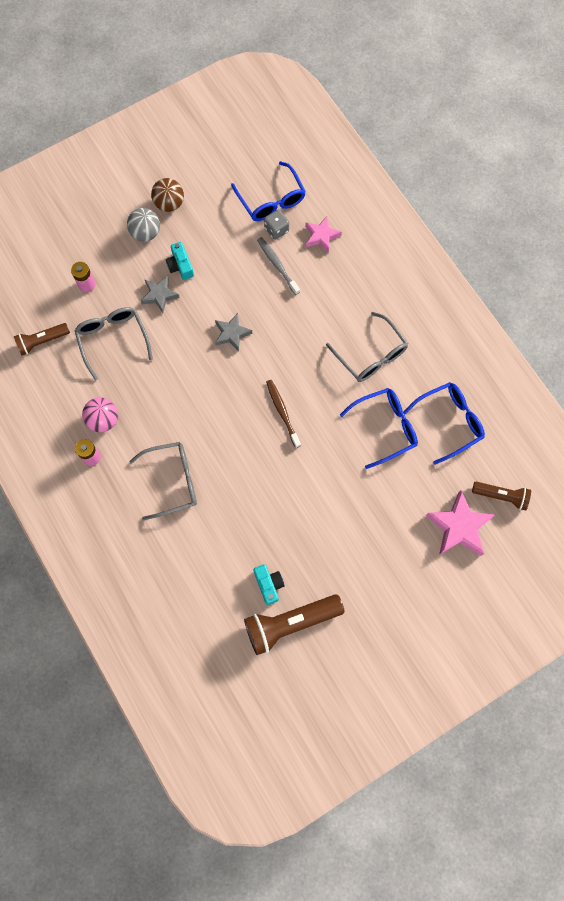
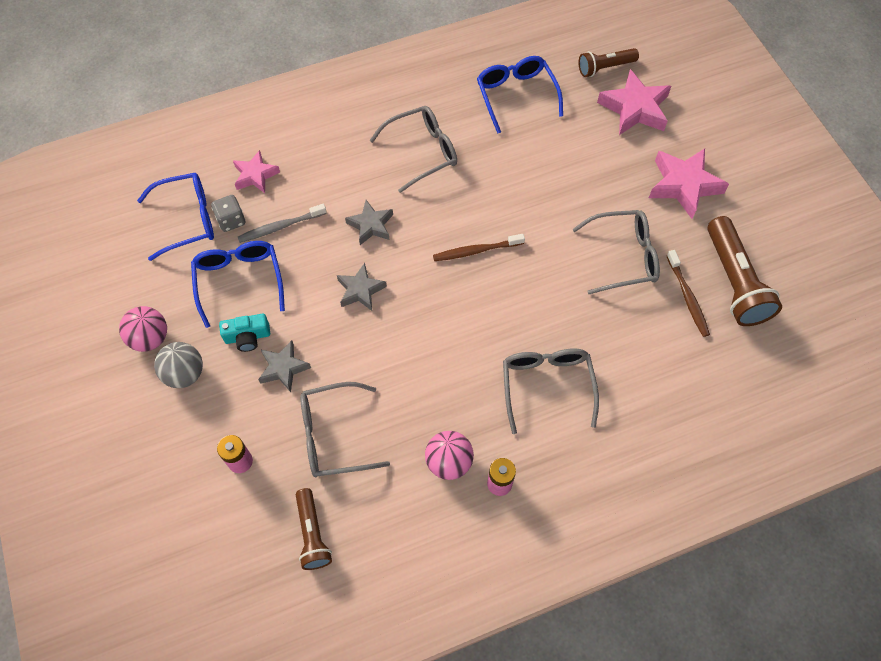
camera: 80 degrees left, 10 degrees down
brown ball [151,178,184,212] -> pink ball [119,306,167,352]
turquoise camera [253,564,285,605] -> brown toothbrush [667,250,710,337]
blue glasses [340,388,418,469] -> blue glasses moved to [191,241,285,328]
brown flashlight [472,482,531,510] -> brown flashlight turned 135 degrees counterclockwise [578,48,639,77]
none -> grey star [345,200,393,245]
none -> grey glasses [573,210,660,294]
none -> pink star [649,148,729,219]

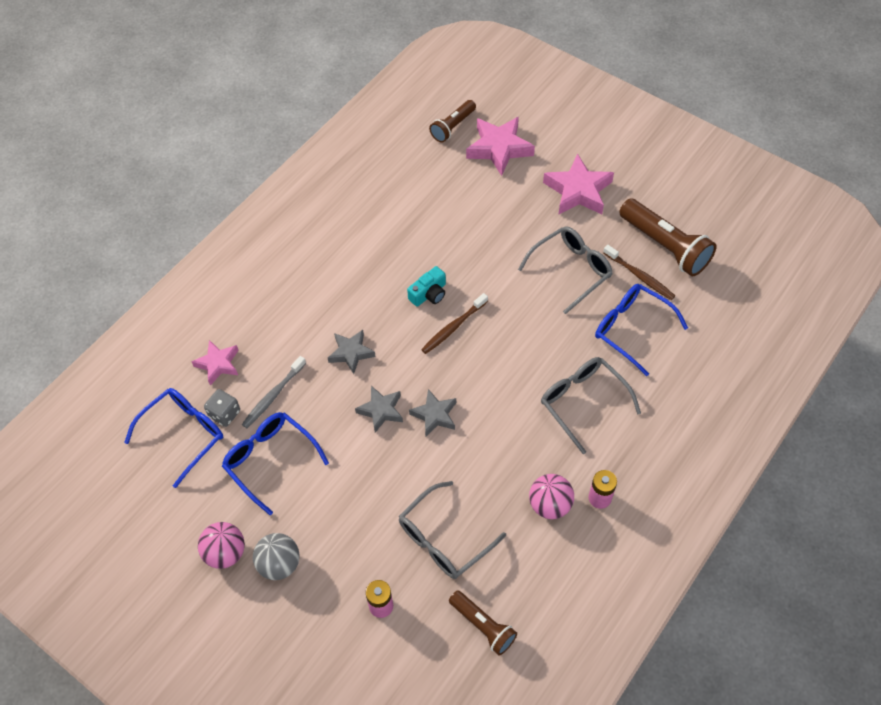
camera: 30 degrees left, 5 degrees down
turquoise camera [219,314,270,352] -> turquoise camera moved to [407,266,446,307]
grey star [258,340,311,392] -> grey star moved to [409,389,456,436]
grey glasses [370,106,457,193] -> none
blue glasses [477,56,563,133] -> blue glasses moved to [595,284,688,376]

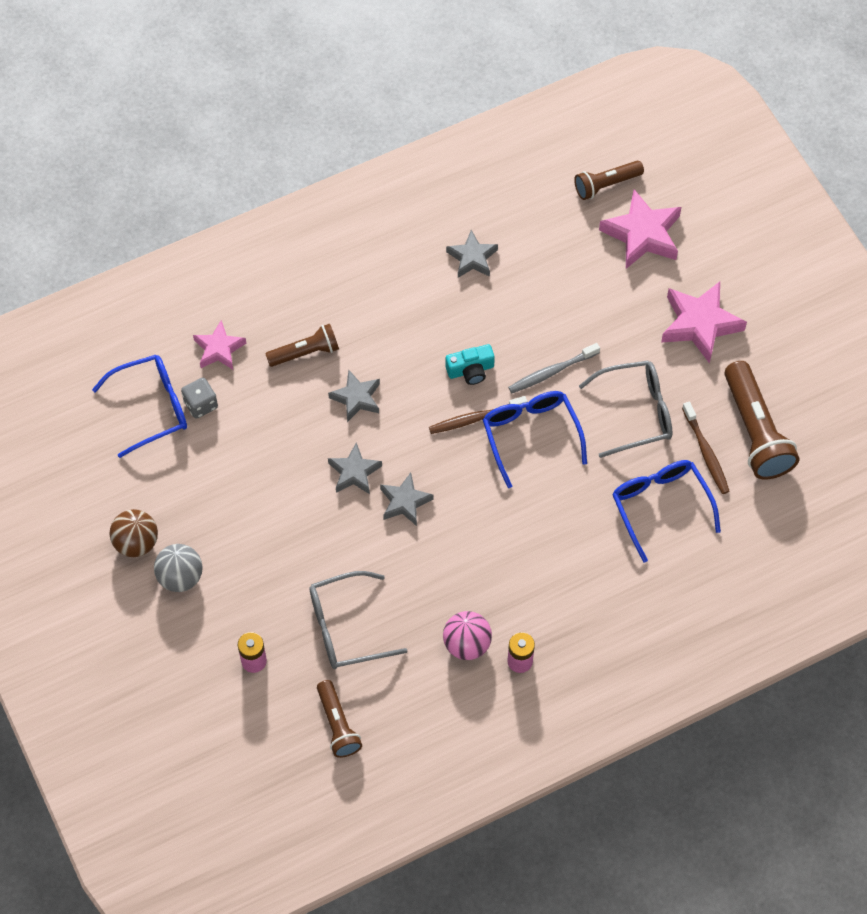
camera: 25 degrees right, 5 degrees up
pink ball [198,522,245,569] -> brown ball [110,509,158,557]
blue glasses [222,412,329,515] -> blue glasses moved to [483,391,587,488]
grey toothbrush [242,356,306,428] -> grey toothbrush moved to [508,343,600,393]
grey glasses [541,357,641,454] -> none
none -> brown flashlight [265,324,339,367]
none -> grey star [446,230,498,278]

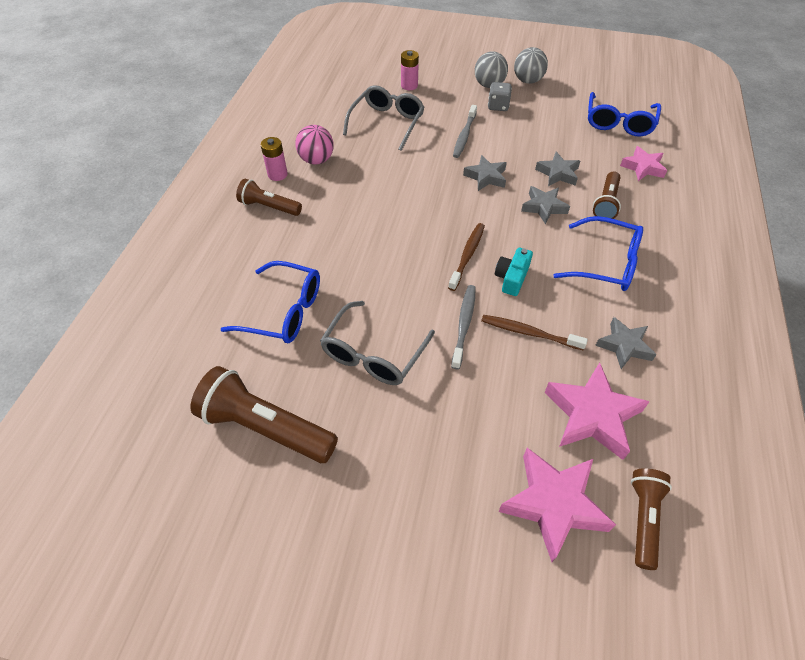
camera: 130 degrees right, 10 degrees down
brown ball [110,509,158,557] -> grey ball [514,47,548,84]
grey dice [181,378,218,419] -> grey dice moved to [488,82,512,111]
brown flashlight [317,680,362,758] -> brown flashlight moved to [236,179,302,216]
grey star [380,473,434,526] -> grey star moved to [535,152,580,186]
blue glasses [483,391,587,488] -> blue glasses moved to [553,216,643,291]
pink star [661,282,747,364] -> pink star moved to [545,362,650,460]
brown toothbrush [682,402,730,494] -> brown toothbrush moved to [481,315,588,350]
none -> grey toothbrush [453,105,477,158]

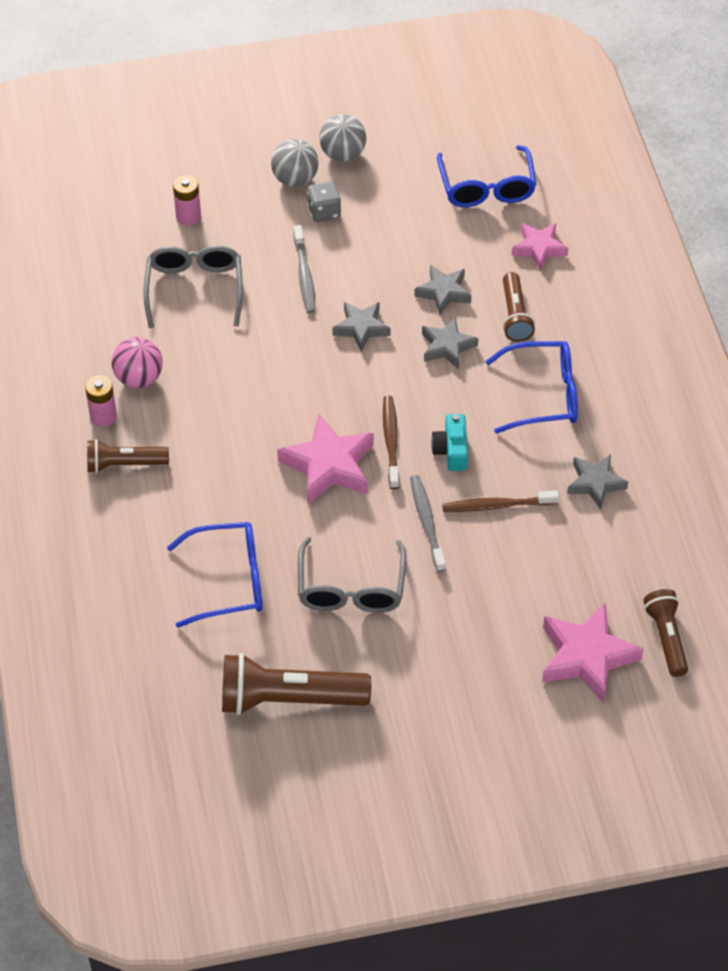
camera: 25 degrees left, 0 degrees up
pink star [545,362,650,460] -> pink star moved to [277,414,374,504]

